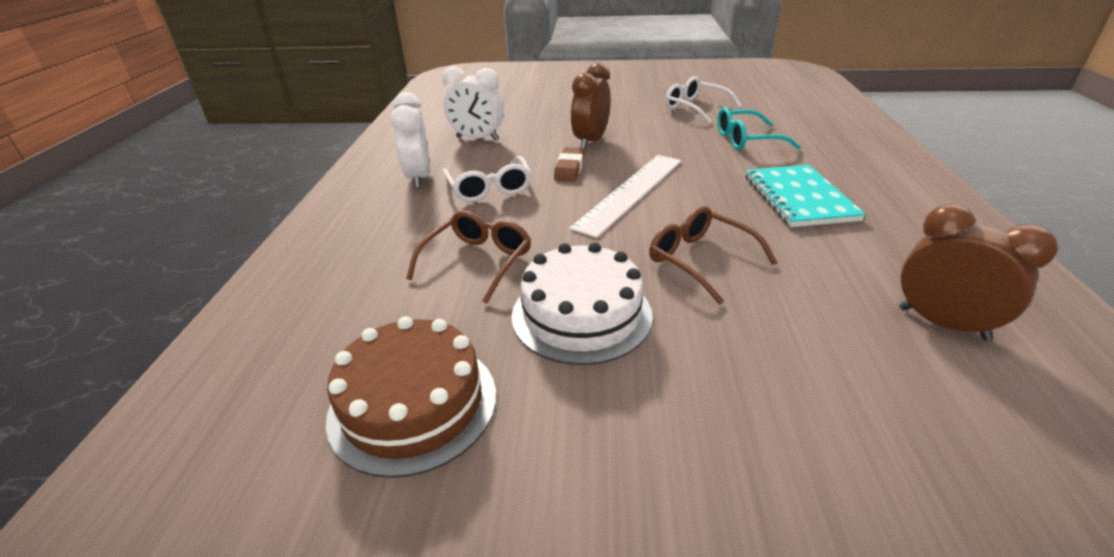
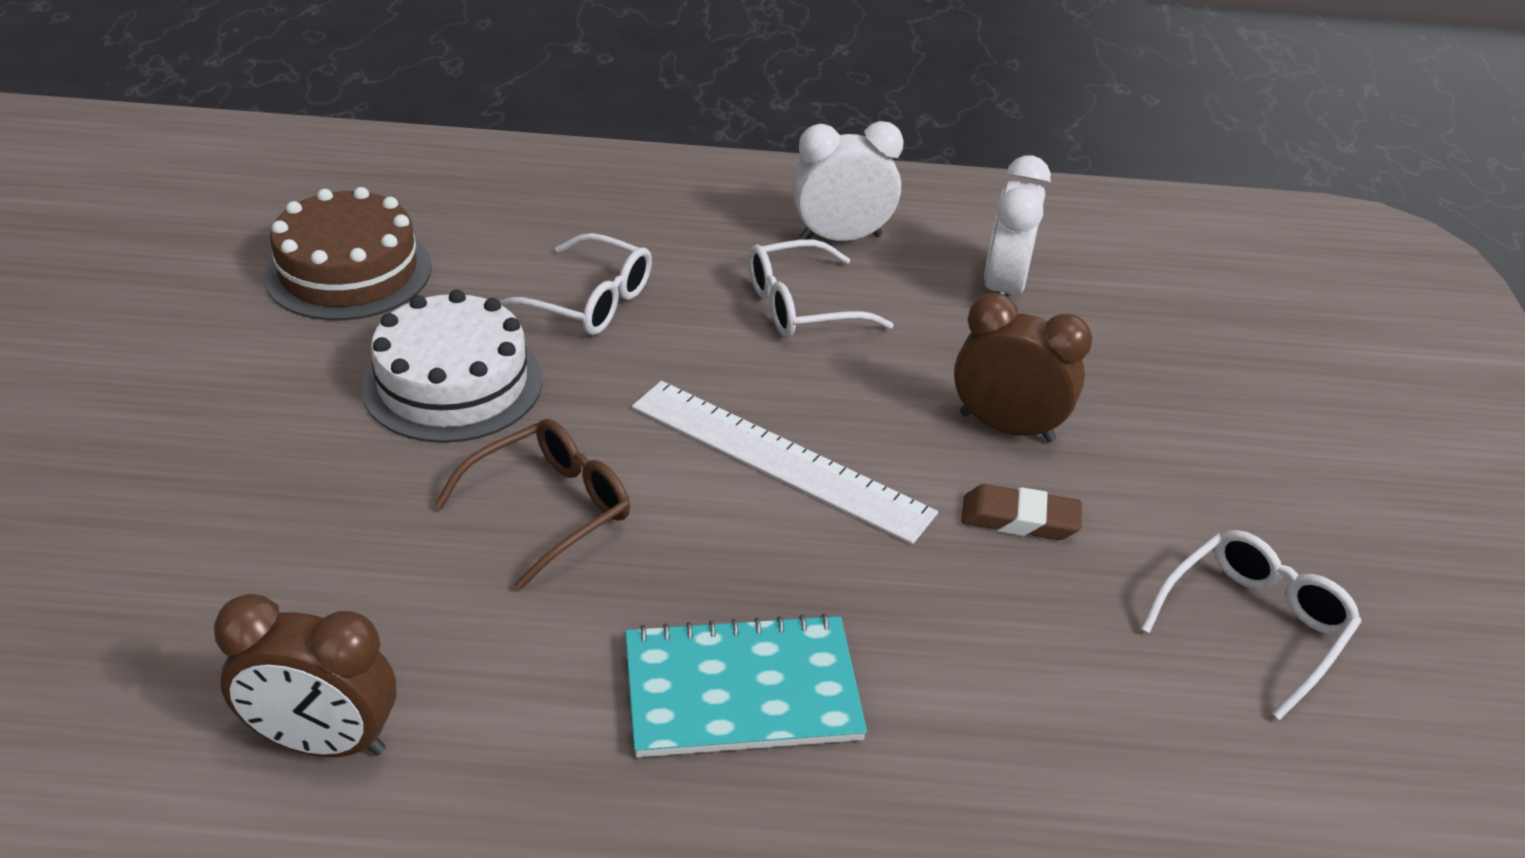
camera: 85 degrees right, 5 degrees up
brown glasses [406,211,531,304] -> white glasses [499,233,652,335]
brown eraser [554,147,585,182] -> brown eraser moved to [961,484,1082,540]
turquoise glasses [717,107,801,150] -> none
brown clock [899,204,1058,341] -> brown clock turned 60 degrees clockwise [214,594,396,757]

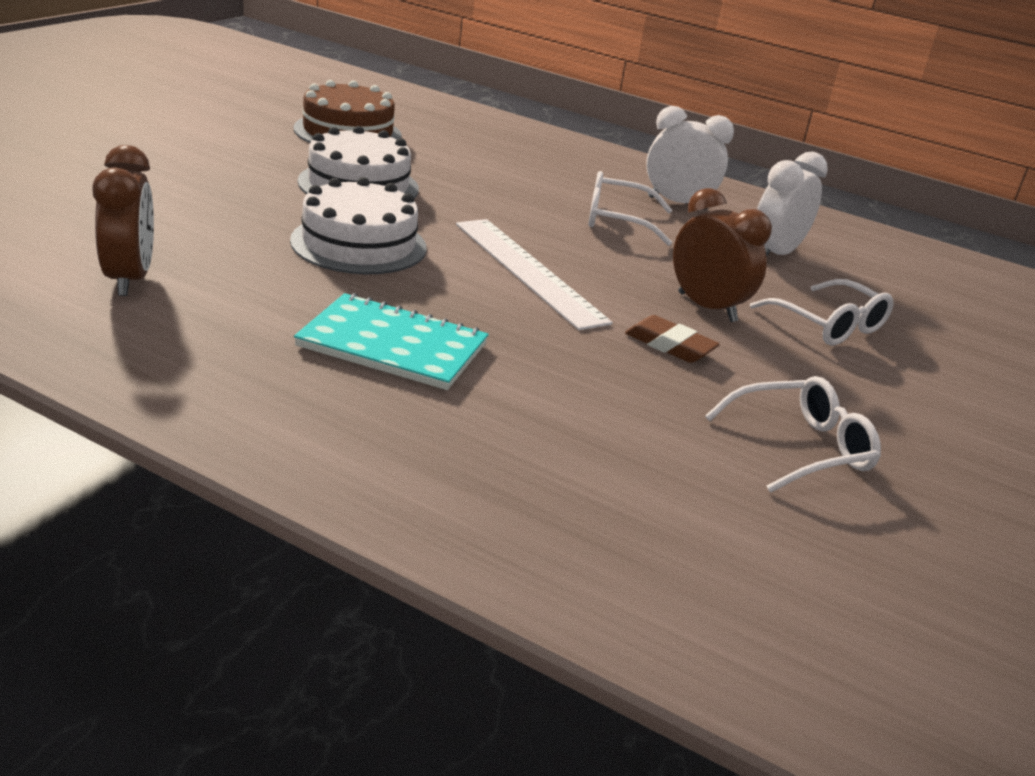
camera: 25 degrees right, 10 degrees down
brown clock [214,594,396,757] -> brown clock turned 135 degrees counterclockwise [92,145,154,296]
brown glasses [434,419,630,590] -> white cake [290,177,427,274]
white glasses [499,233,652,335] -> white glasses moved to [750,279,893,346]

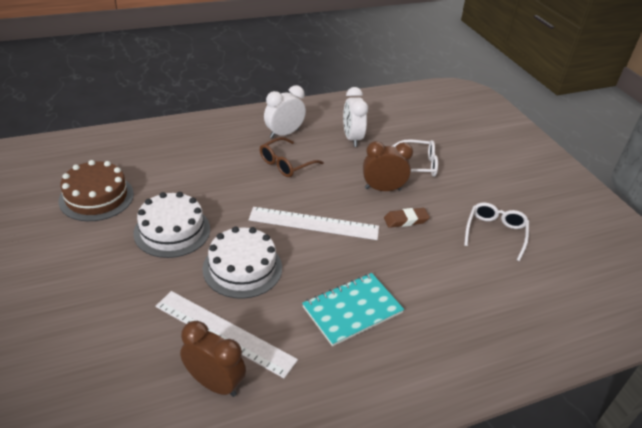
camera: 50 degrees left, 10 degrees up
white glasses [588,171,672,246] -> brown glasses [260,137,324,177]
none -> white ruler [156,291,298,378]

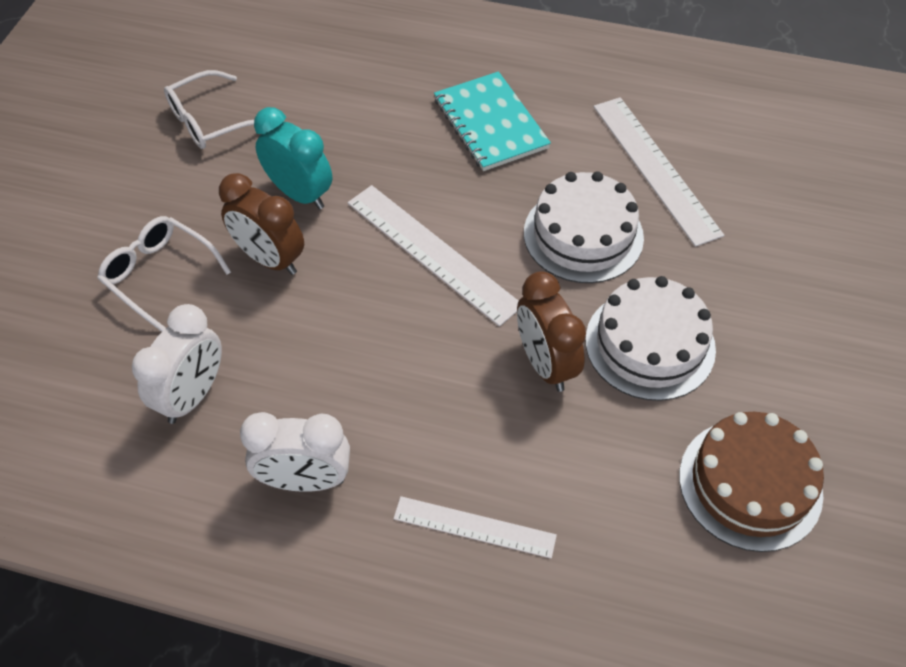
camera: 140 degrees left, 15 degrees up
brown clock [180,321,246,397] -> brown clock moved to [517,271,586,392]
brown glasses [260,137,324,177] -> none
turquoise notebook [302,273,404,346] -> turquoise notebook turned 60 degrees clockwise [434,71,551,171]
brown eraser [384,208,430,228] -> turquoise clock [254,107,332,209]
none -> white ruler [393,496,557,558]

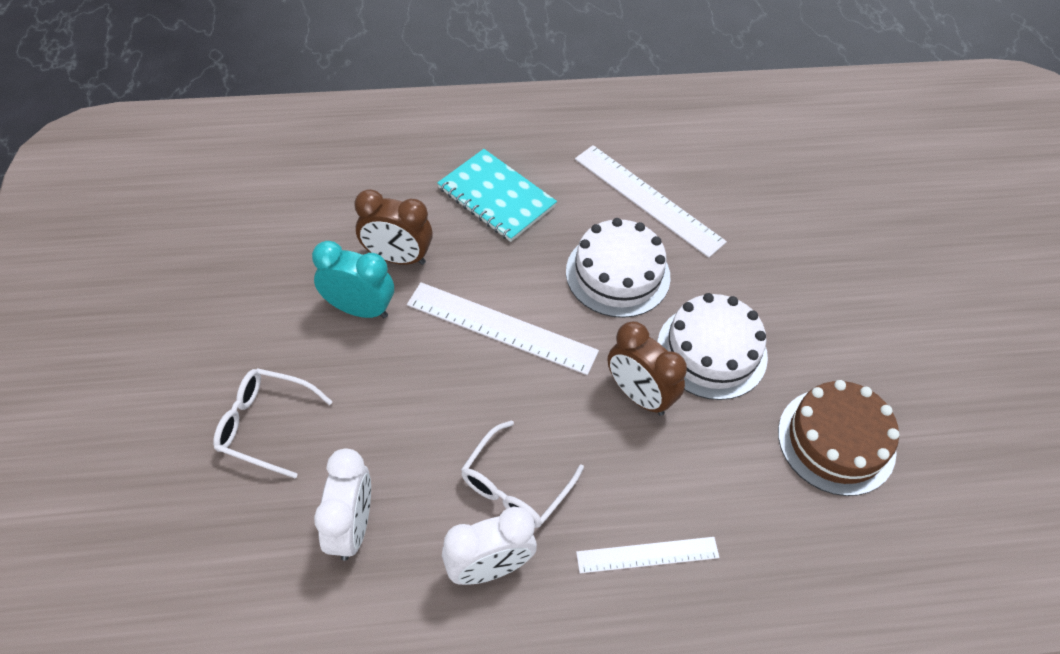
camera: 25 degrees left, 0 degrees up
white glasses [164,70,254,149] -> white glasses moved to [461,420,584,528]
brown clock [219,173,304,275] -> brown clock moved to [354,189,433,265]

